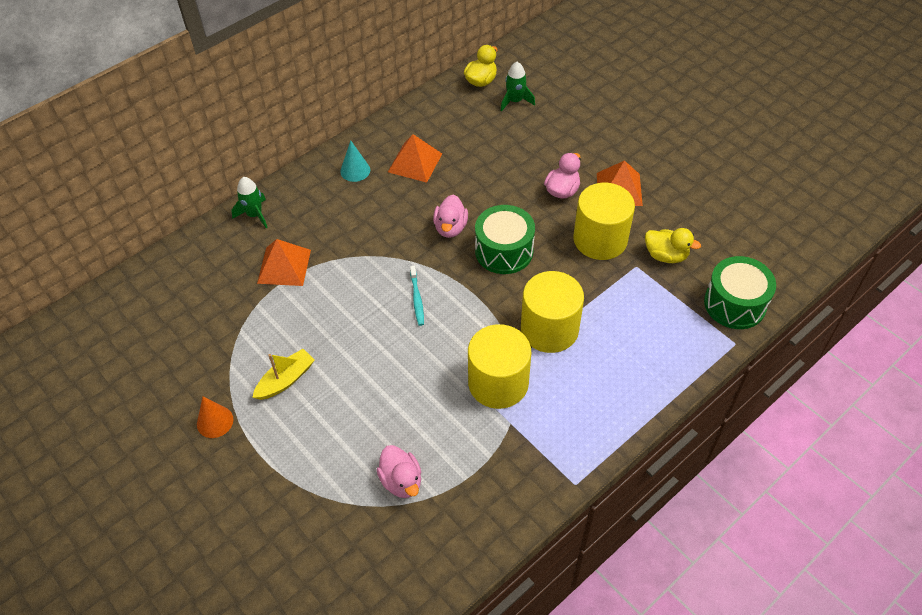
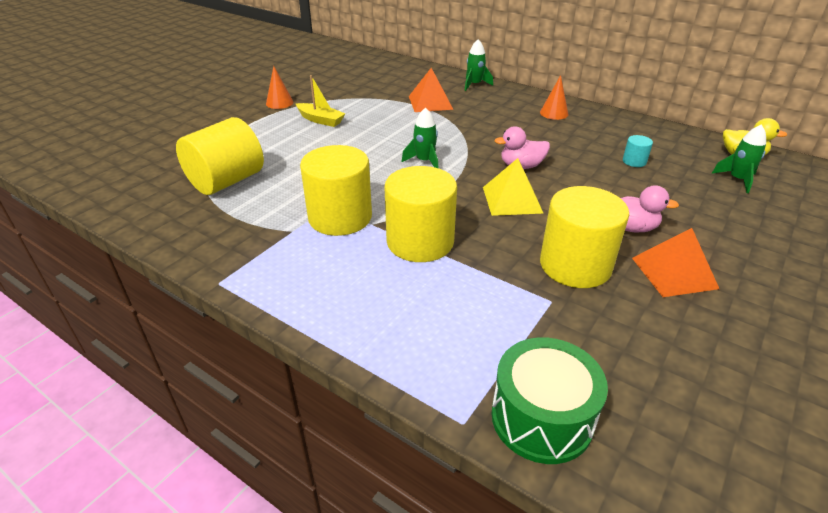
camera: 75 degrees right, 15 degrees down
turquoise cone [340,140,370,182] -> orange cone [540,75,568,120]
pink duck [376,445,421,498] -> yellow cylinder [176,117,264,195]
orange pyramid [388,134,442,183] -> none
turquoise toothbrush [410,266,424,326] -> green rocket [401,108,438,168]
green drum [475,205,535,274] -> yellow pyramid [483,158,544,216]
yellow duck [645,228,701,263] -> none
none -> turquoise cylinder [623,135,653,167]

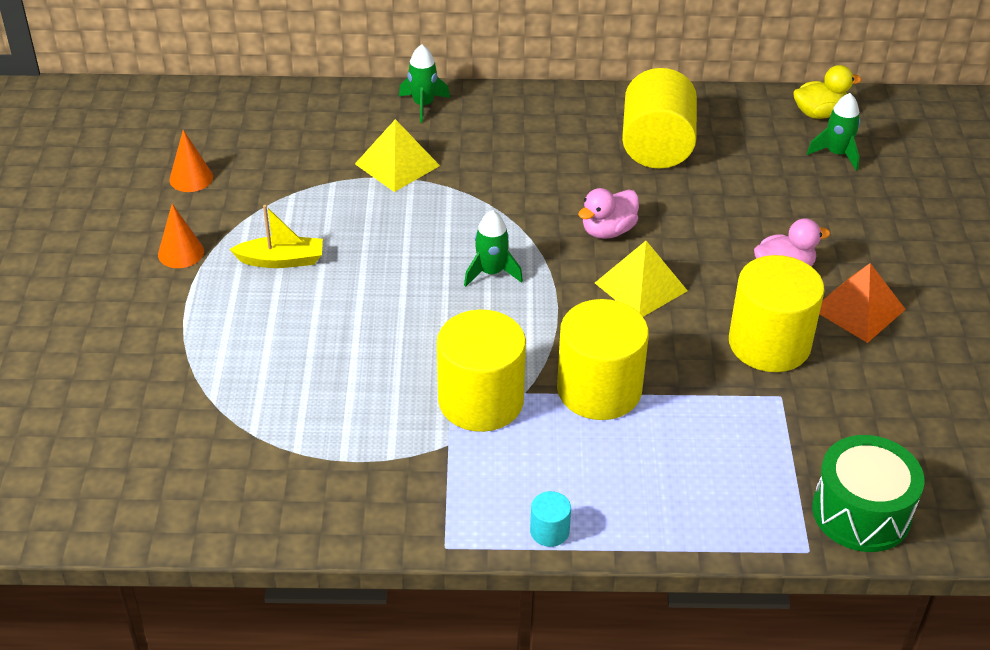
camera: 35 degrees left, 5 degrees up
yellow cylinder [176,117,264,195] -> yellow cylinder moved to [622,68,697,169]
orange pyramid [409,68,453,112] -> yellow pyramid [355,119,440,192]
orange cone [540,75,568,120] -> orange cone moved to [170,130,213,192]
turquoise cylinder [623,135,653,167] -> turquoise cylinder moved to [530,491,571,547]

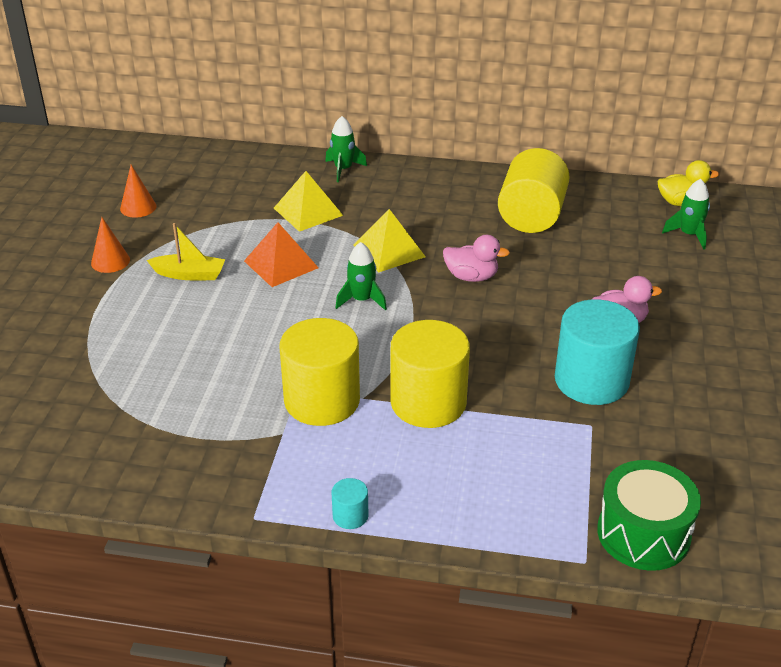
camera: 10 degrees right, 5 degrees down
pink duck [578,188,639,239] -> pink duck turned 135 degrees counterclockwise [443,235,510,282]
yellow pyramid [595,241,688,317] -> yellow pyramid moved to [354,209,426,272]
yellow cylinder [729,255,825,372] -> turquoise cylinder [555,299,640,405]
orange pyramid [819,263,906,343] -> orange pyramid moved to [244,222,319,287]

